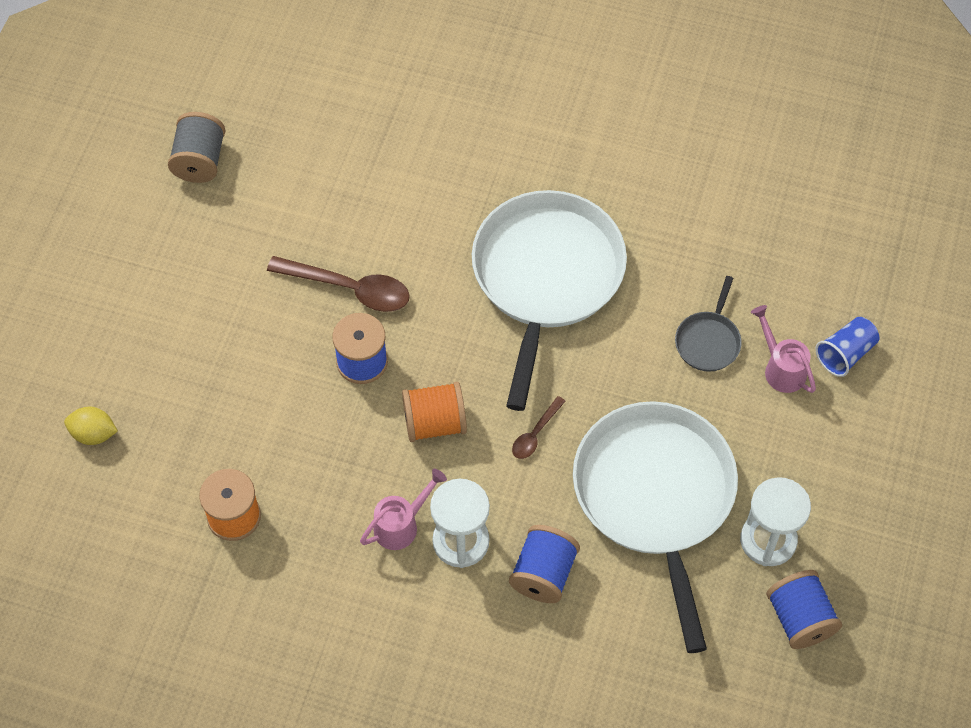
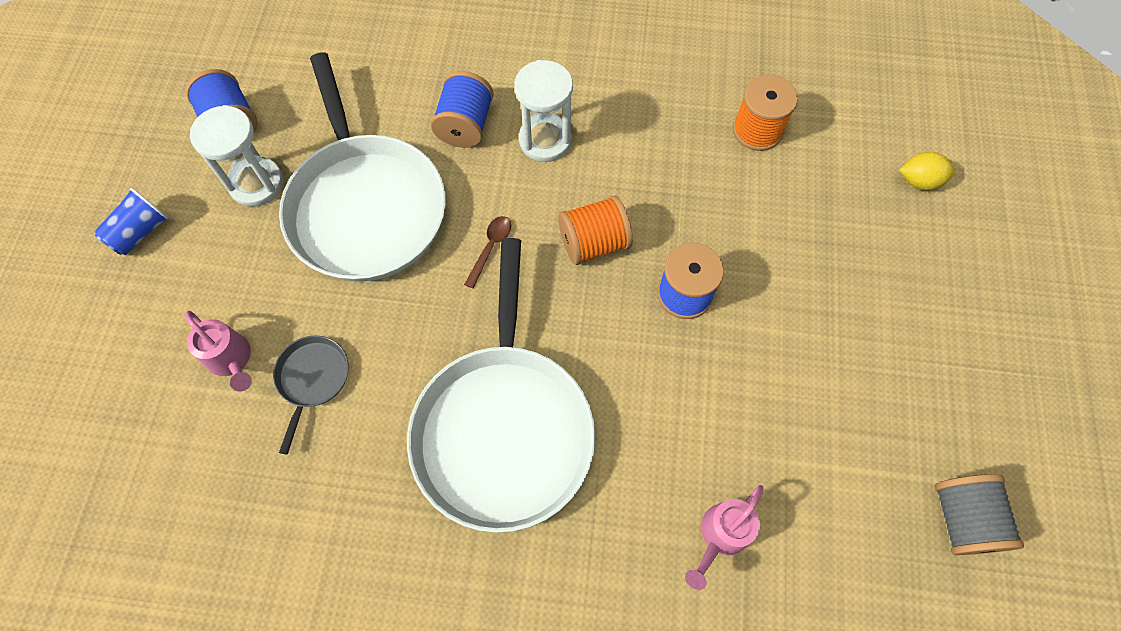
camera: 170 degrees right, 5 degrees up
brown spoon [267,256,410,312] -> none
pink watering can [360,469,447,550] -> pink watering can moved to [685,485,764,590]
blue cup [815,317,879,377] -> blue cup moved to [94,188,169,255]

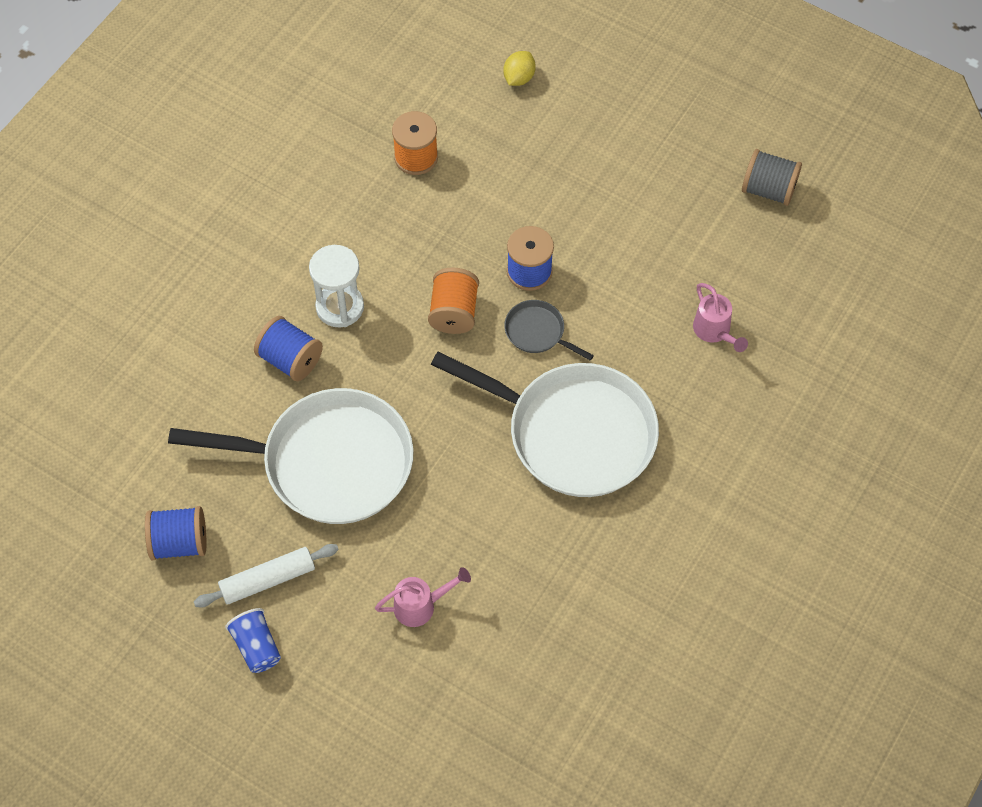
camera: 65 degrees left, 5 degrees down
white hourglass [190,105,283,207] -> none
grey pan [273,336,349,454] -> grey pan moved to [504,300,594,361]
brown spoon [464,216,511,288] -> none
none -> white rolling pin [194,544,339,607]

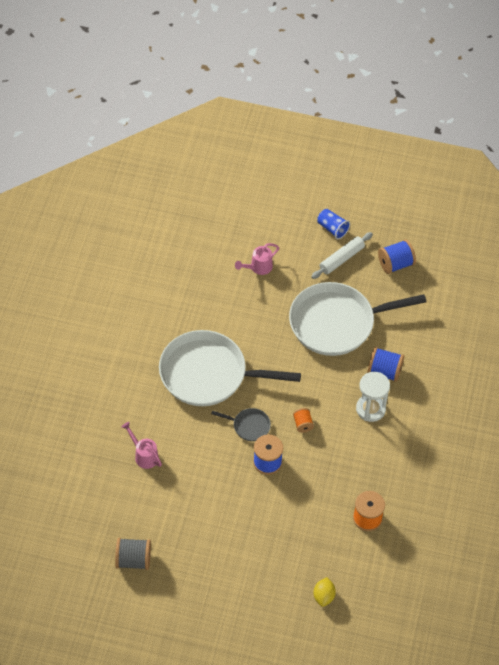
camera: 160 degrees right, 5 degrees down
orange spool [428,267,479,334] -> orange spool [293,408,314,433], size x0.61

